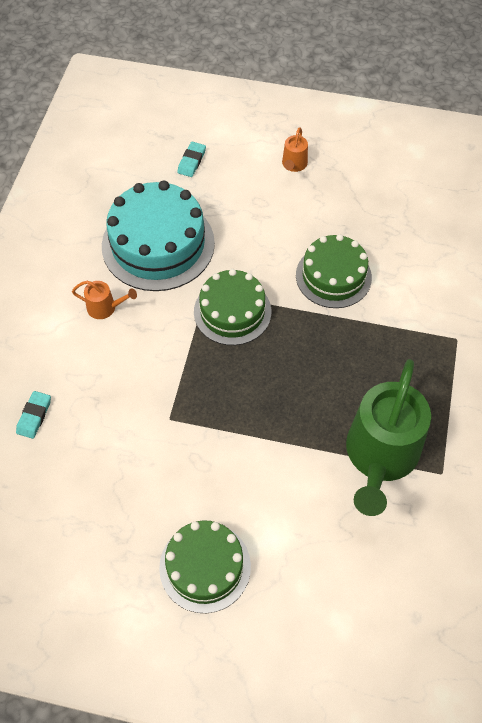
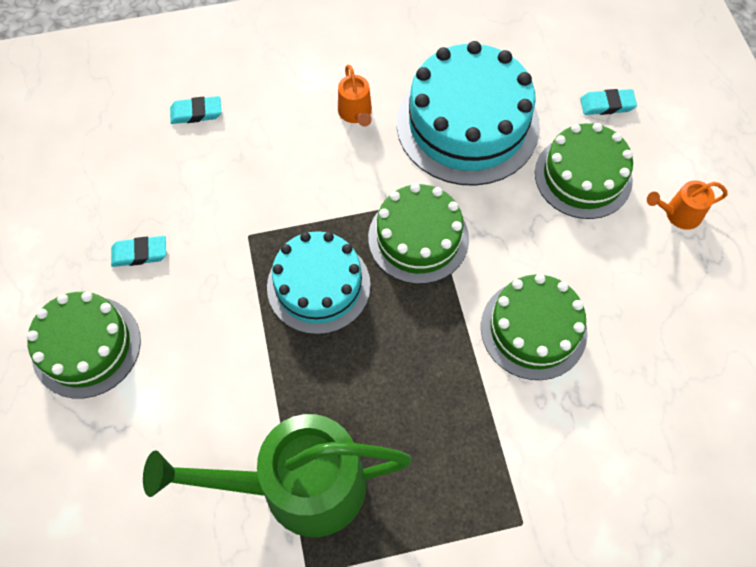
camera: 65 degrees right, 5 degrees up
none -> turquoise eraser [111,236,166,267]
none -> turquoise cake [267,231,371,334]
none -> green cake [535,123,633,219]

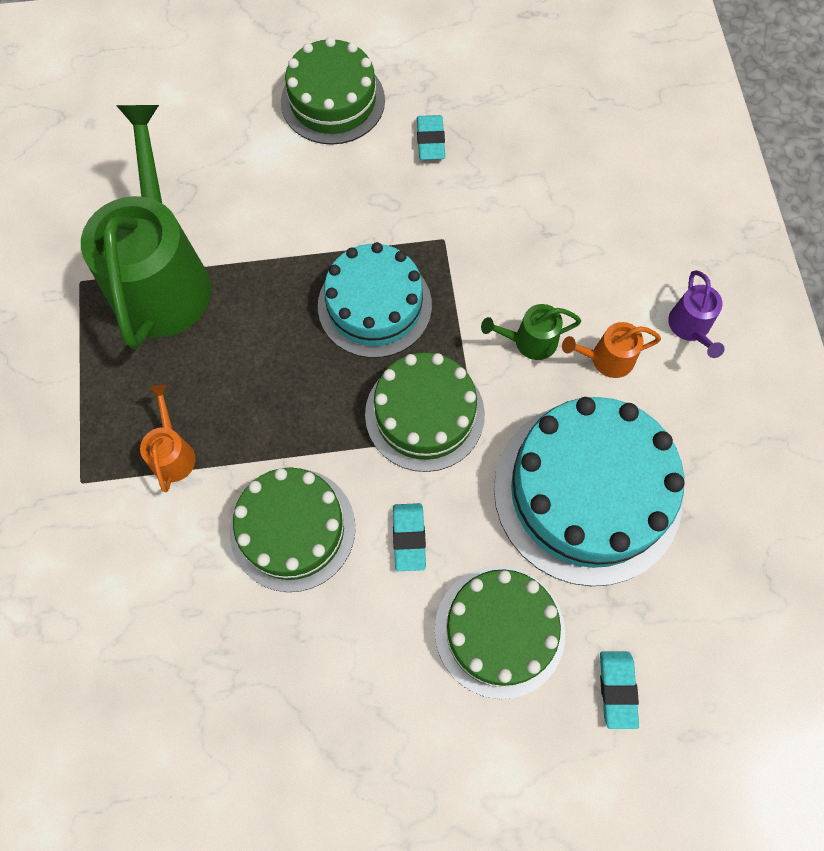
camera: 95 degrees right, 5 degrees up
turquoise eraser [170,96,221,124] -> turquoise eraser moved to [393,503,426,571]
orange watering can [647,180,728,230] -> orange watering can moved to [140,385,196,492]
none -> green watering can [481,304,581,360]
none -> purple watering can [668,270,724,358]

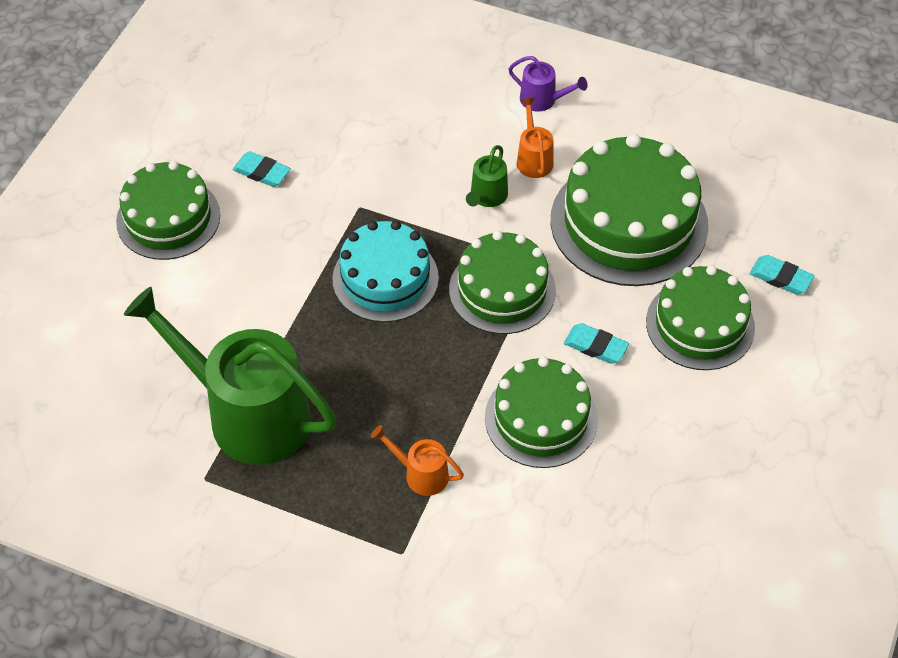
camera: 60 degrees left, 15 degrees down
turquoise cake [494,397,685,586] -> green cake [551,134,708,286]
orange watering can [562,322,661,378] -> orange watering can turned 150 degrees clockwise [517,98,554,178]

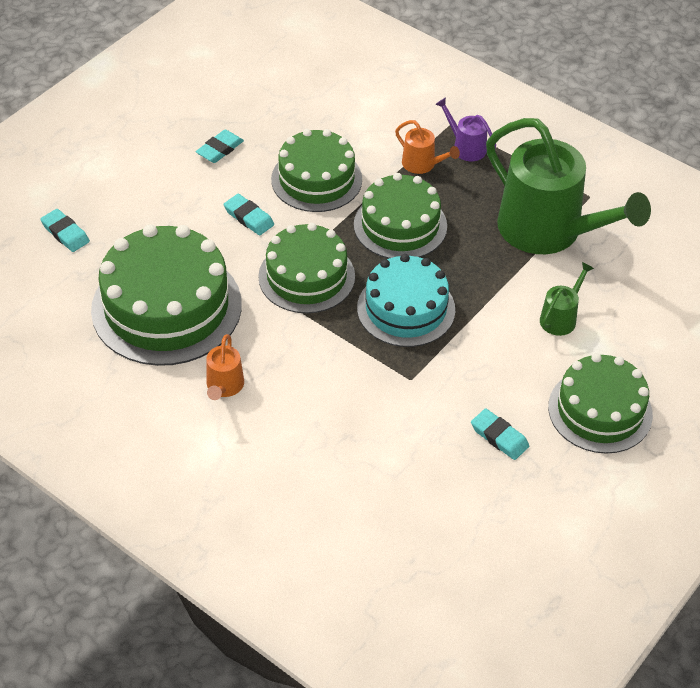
camera: 165 degrees left, 5 degrees down
green watering can [466,145,508,207] -> green watering can moved to [540,262,594,336]
purple watering can [508,56,588,112] -> purple watering can moved to [435,97,496,161]
green cake [646,266,755,370] -> green cake moved to [354,173,447,259]
none -> turquoise eraser [196,130,244,163]

